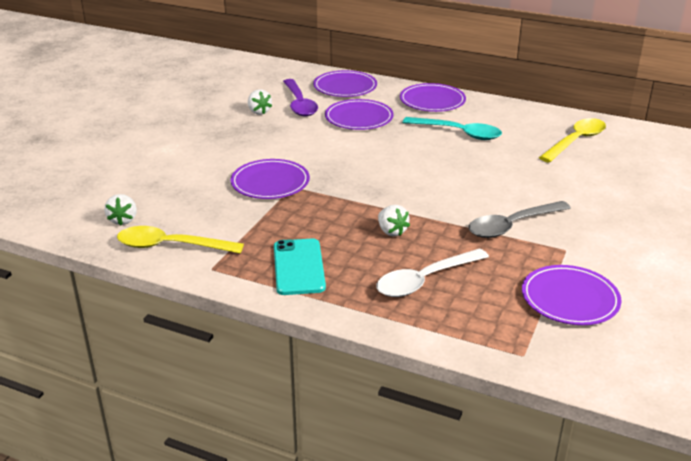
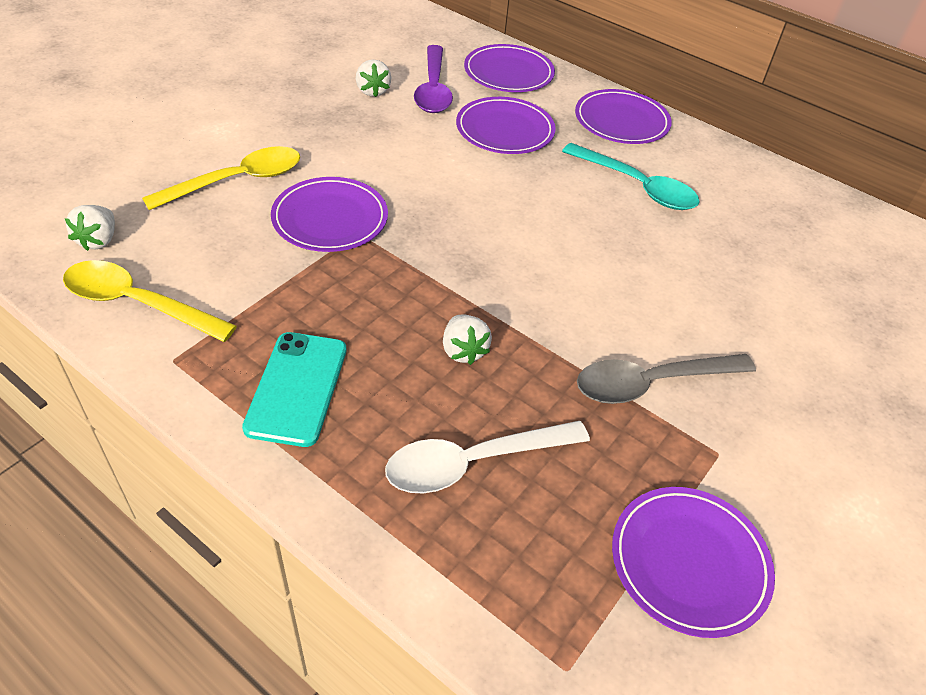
camera: 10 degrees right, 15 degrees up
yellow spoon [539,118,606,163] -> yellow spoon moved to [142,146,300,210]

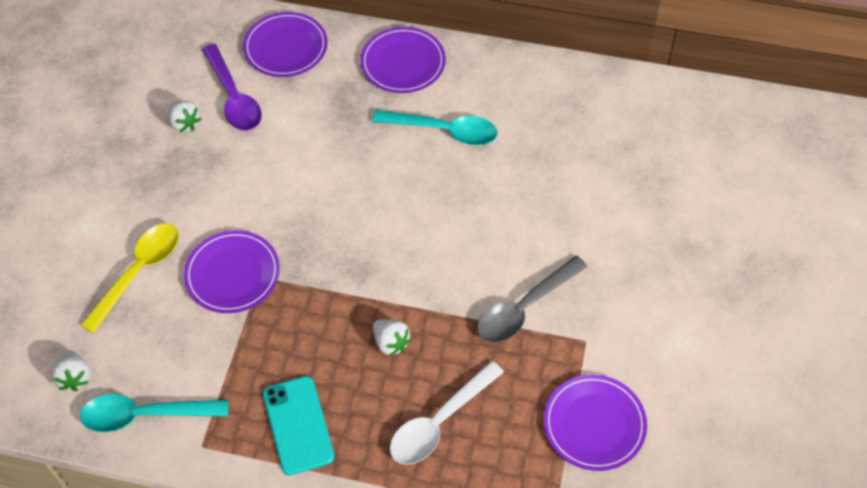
camera: 20 degrees left, 10 degrees up
yellow spoon [63,260,237,342] -> turquoise spoon [80,394,228,432]
purple plate [456,97,556,154] -> none

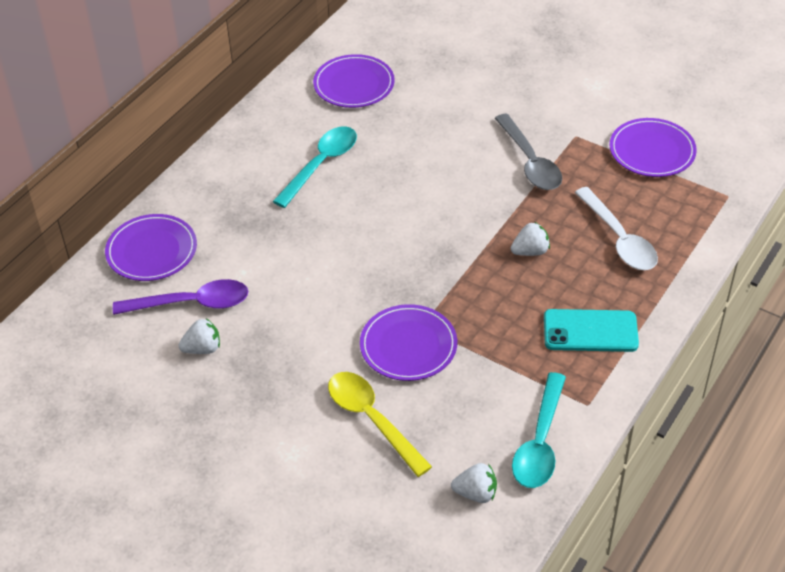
camera: 70 degrees left, 10 degrees down
purple plate [360,27,446,93] -> purple plate moved to [313,54,395,108]

